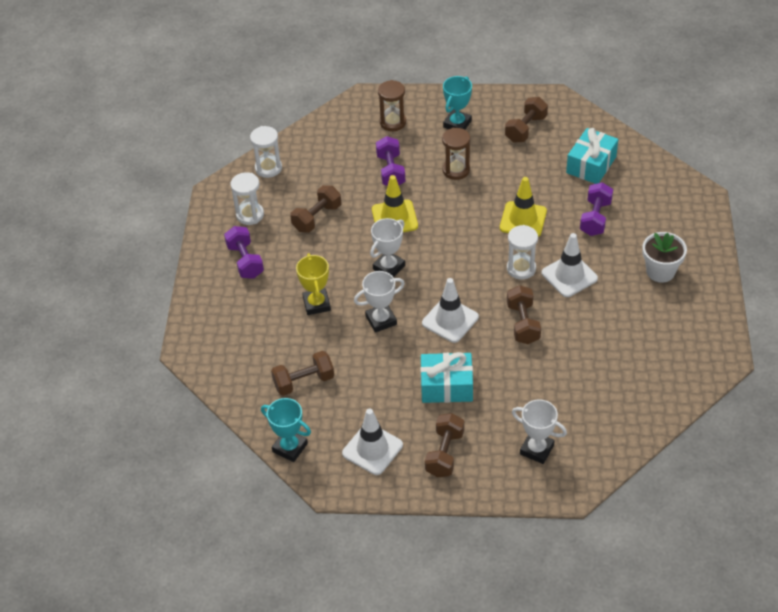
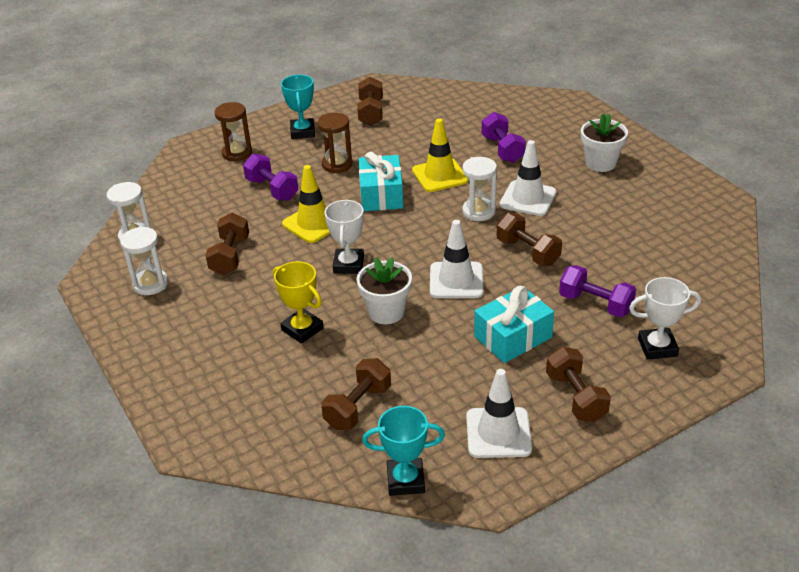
camera: 35 degrees left, 10 degrees down
purple dumbbell [224,226,264,279] -> purple dumbbell moved to [559,265,636,317]
white trophy [354,271,405,333] -> white flower pot [357,257,412,324]
turquoise gift [566,128,618,184] -> turquoise gift moved to [359,152,403,211]

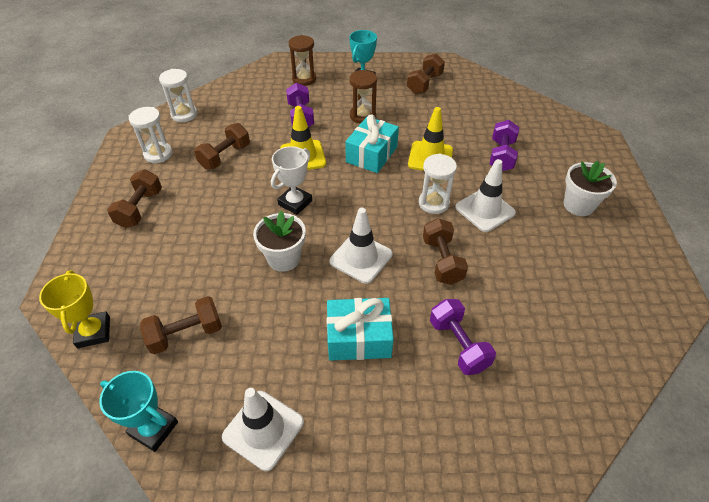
camera: 30 degrees right, 10 degrees up
yellow trophy [273,261,324,344] -> yellow trophy moved to [39,270,110,348]
brown dumbbell [546,347,611,422] -> brown dumbbell moved to [107,169,162,228]
white trophy [629,277,701,360] -> none

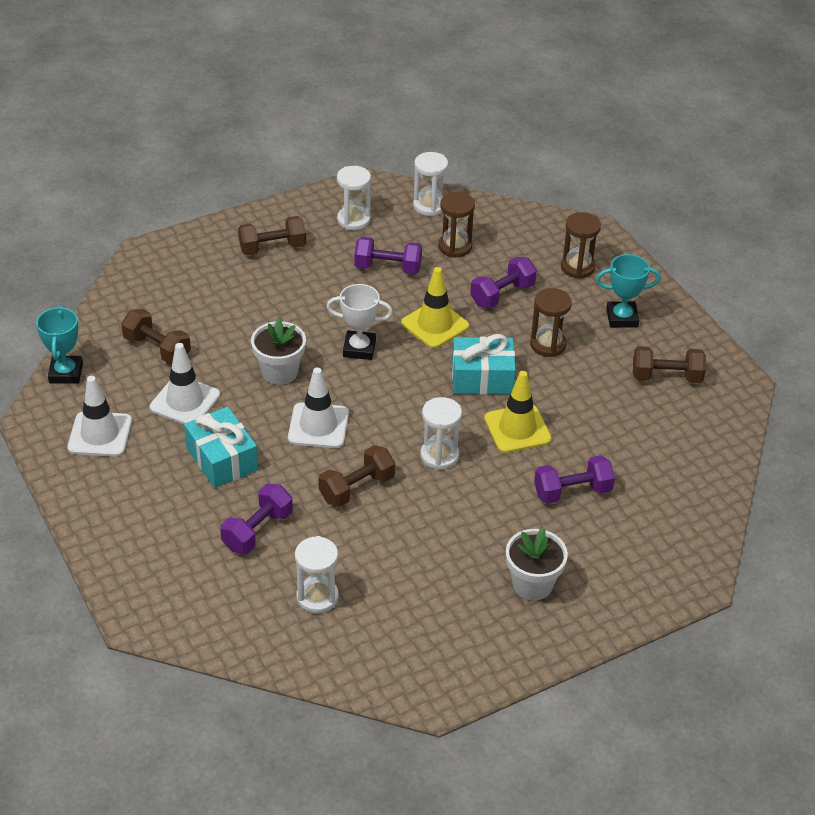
camera: 60 degrees right, 5 degrees down
yellow trophy [39,270,110,348] -> none
brown dumbbell [194,123,250,169] -> purple dumbbell [354,237,422,274]
white traffic cone [455,159,516,232] -> white traffic cone moved to [150,343,220,424]
none -> white hourglass [295,536,339,614]
none -> brown hourglass [438,192,475,258]

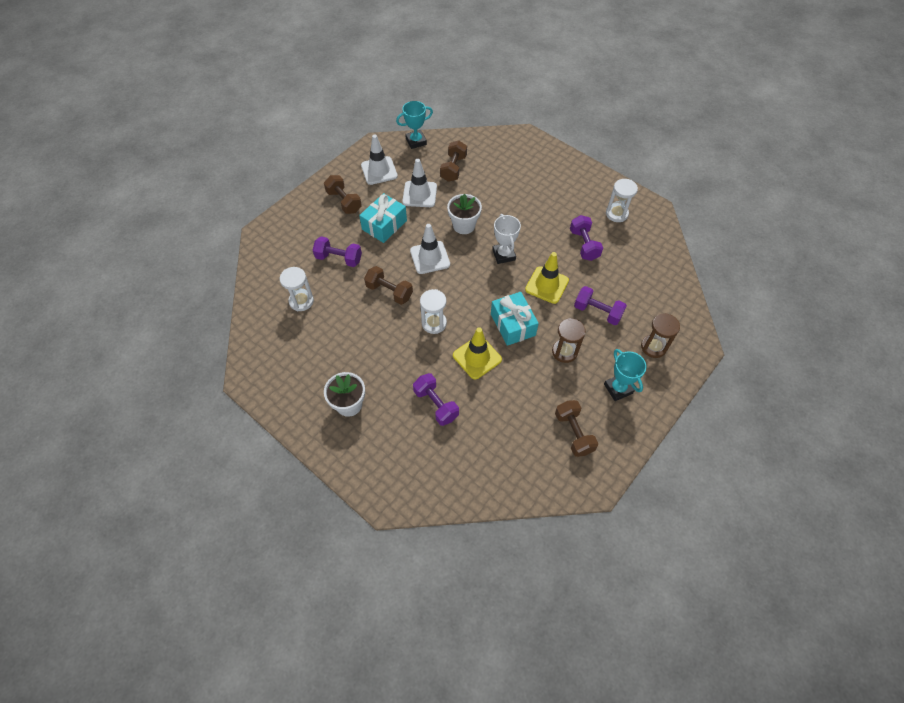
camera: 70 degrees right, 15 degrees up
brown dumbbell [238,216,306,255] -> brown dumbbell moved to [324,175,362,214]
white hourglass [413,152,448,216] -> none
brown hourglass [438,192,475,258] -> none

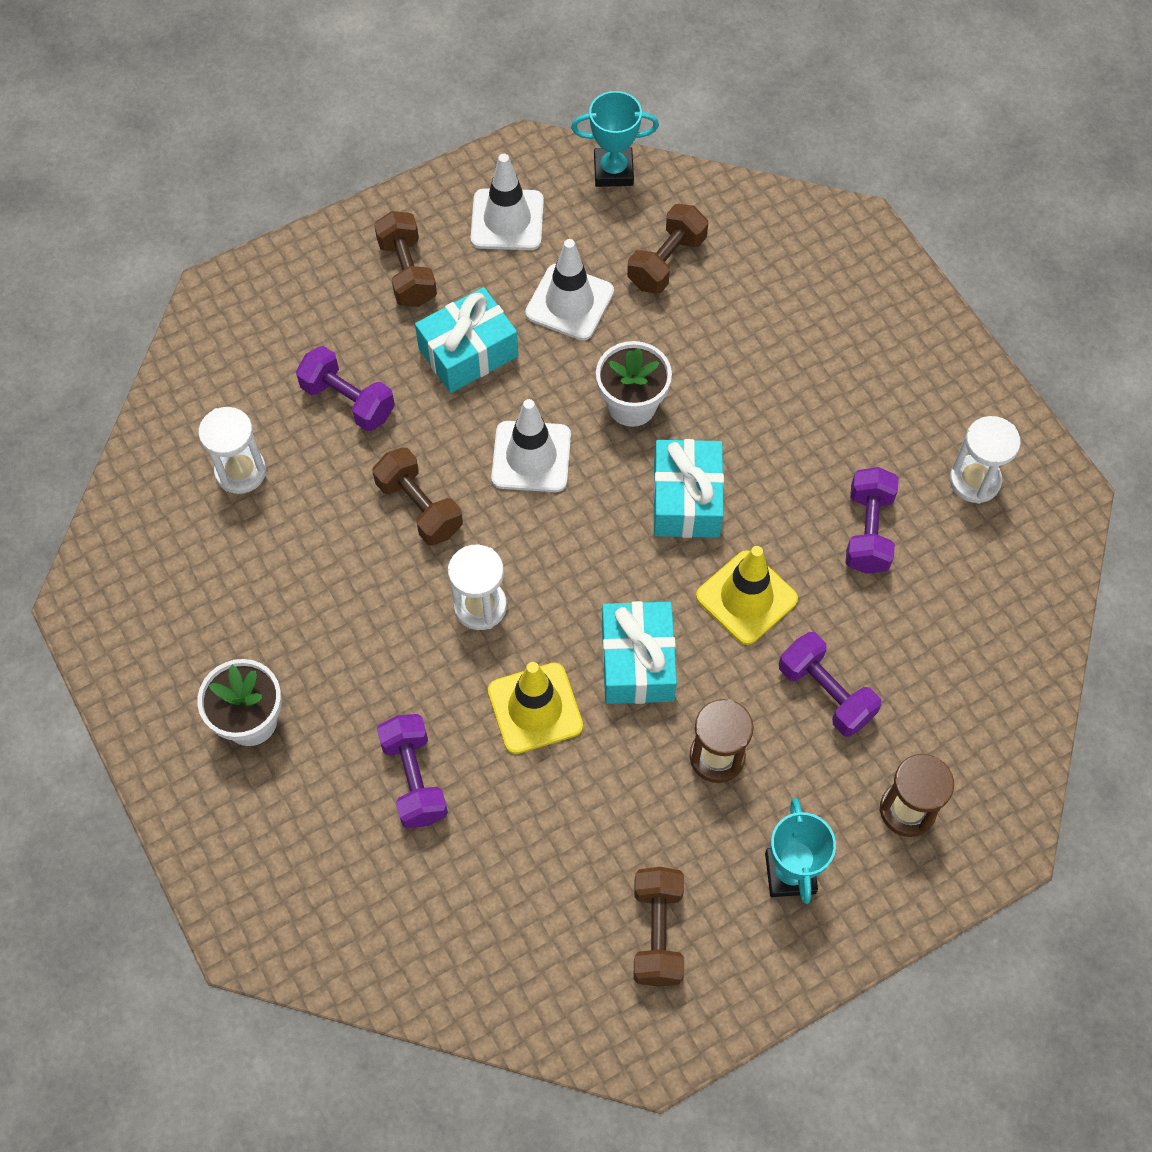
camera: 20 degrees right, 5 degrees up
white trophy [492,214,521,264] -> turquoise gift [653,439,724,538]

